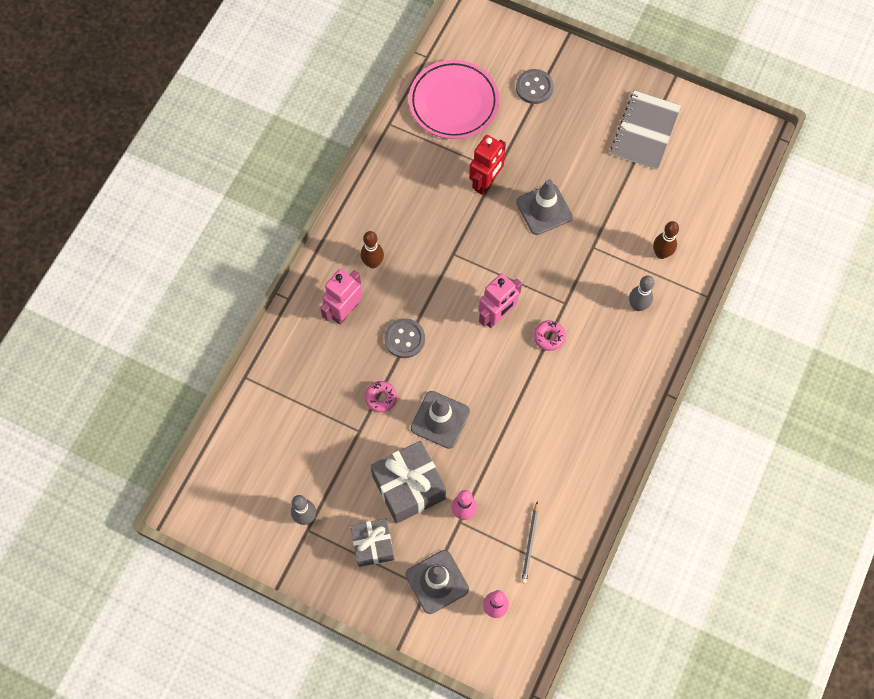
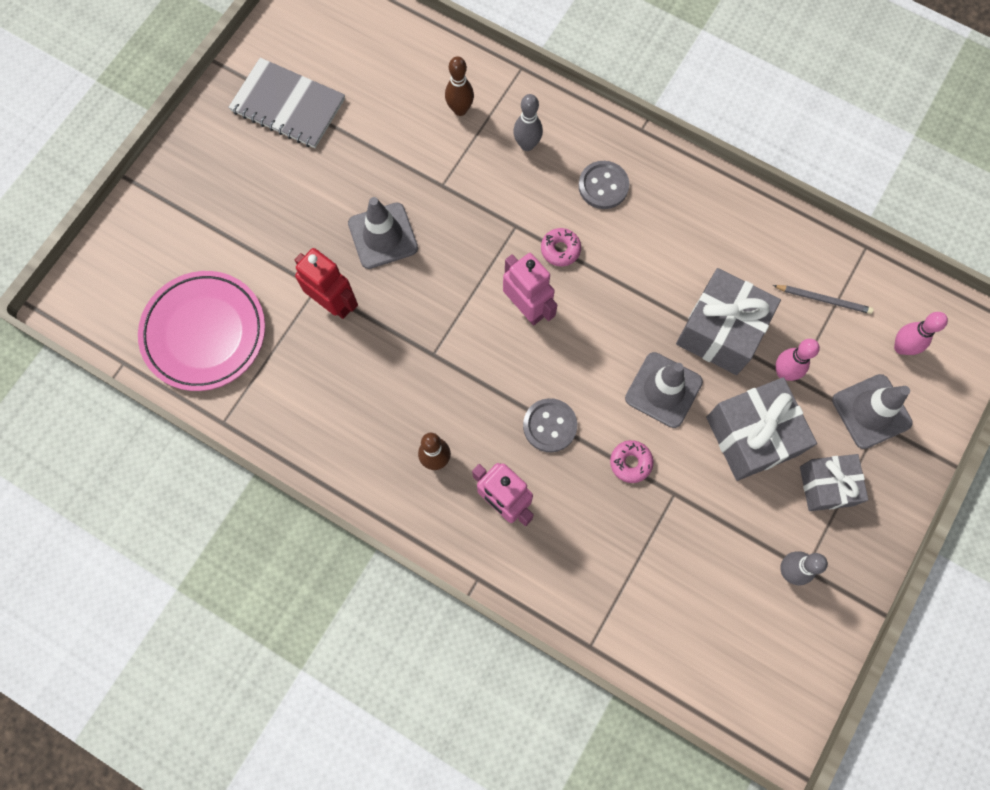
camera: 85 degrees left, 5 degrees up
grey button [516,69,554,104] -> grey button moved to [578,161,629,209]
none -> grey gift [676,268,781,375]

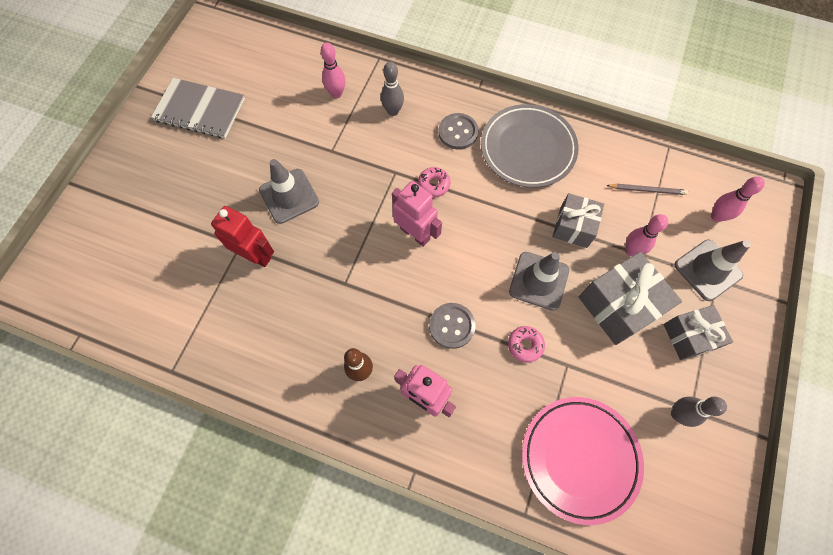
camera: 10 degrees left, 5 degrees down
pink plate [138,271,265,391] -> pink plate moved to [522,397,644,525]
brown bowling pin [445,56,474,116] -> pink bowling pin [321,43,346,98]
grey gift [676,268,781,375] -> grey gift [552,193,604,248], size x0.65
none -> grey plate [481,104,579,188]

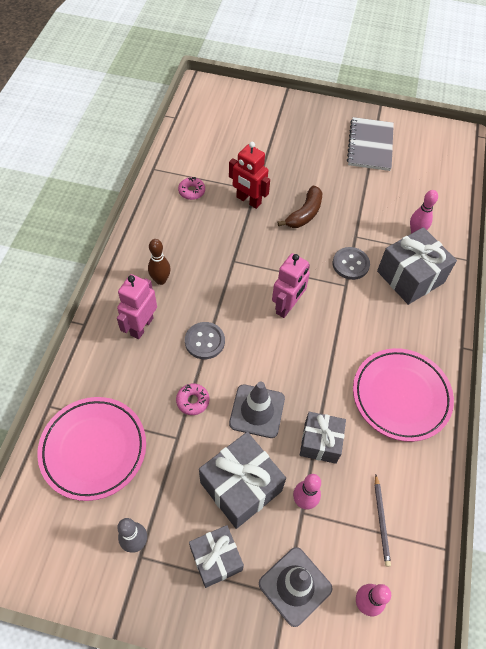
camera: 80 degrees right, 10 degrees down
red robot [211,206,274,267] -> red robot turned 105 degrees clockwise [229,142,270,209]
grey traffic cone [259,159,319,224] -> brown banana [278,185,322,228]
grey bowling pin [381,62,404,116] -> grey gift [377,227,457,305]
pink donut [418,167,451,197] -> pink donut moved to [178,177,205,200]
grey button [438,113,479,150] -> grey button moved to [333,247,370,280]
grey plate [481,104,579,188] -> pink plate [353,348,454,442]

